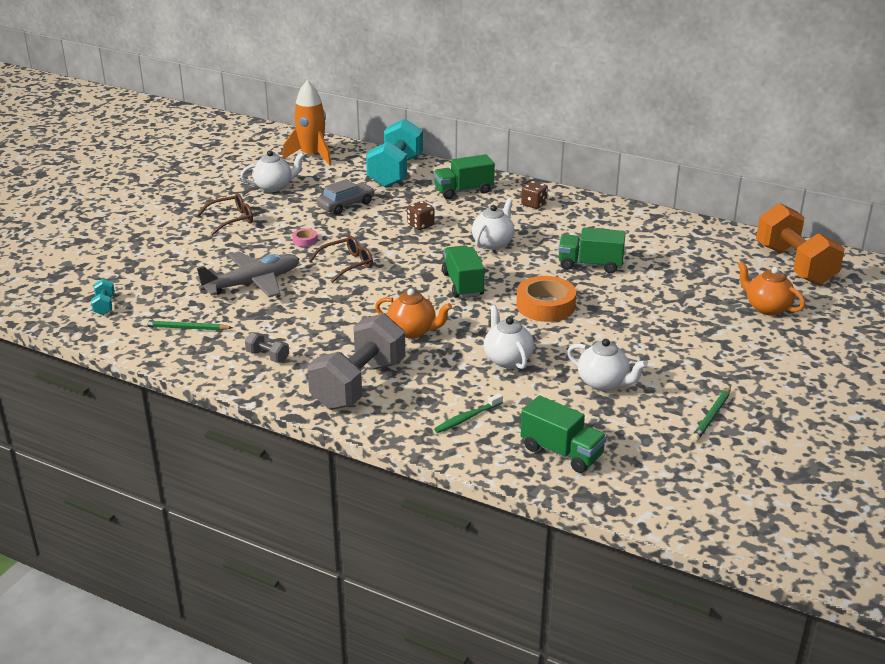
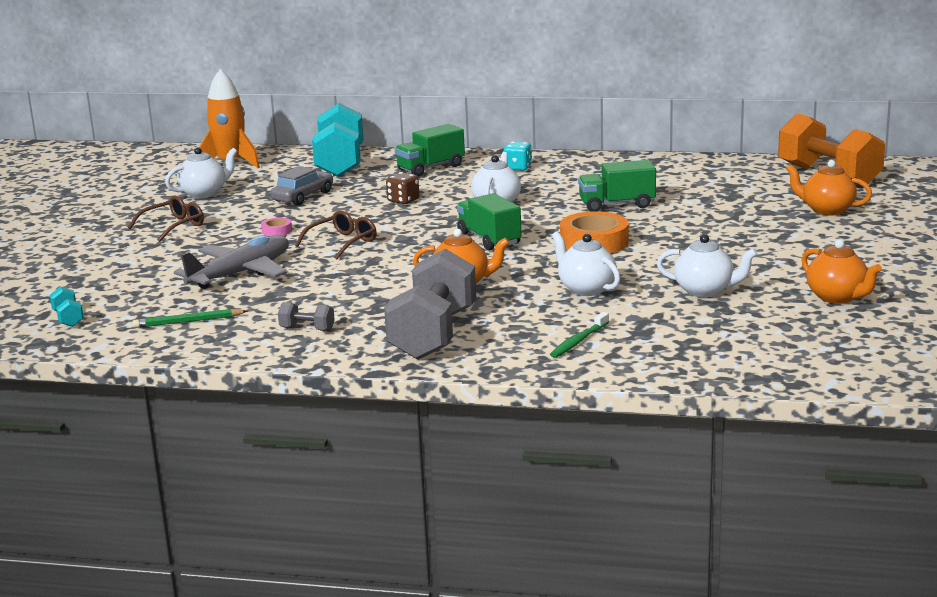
camera: 15 degrees left, 10 degrees down
green truck [520,395,607,473] -> none
brown dice [521,181,548,209] -> turquoise dice [503,142,532,171]
green pencil [691,387,731,442] -> orange teapot [801,239,882,304]

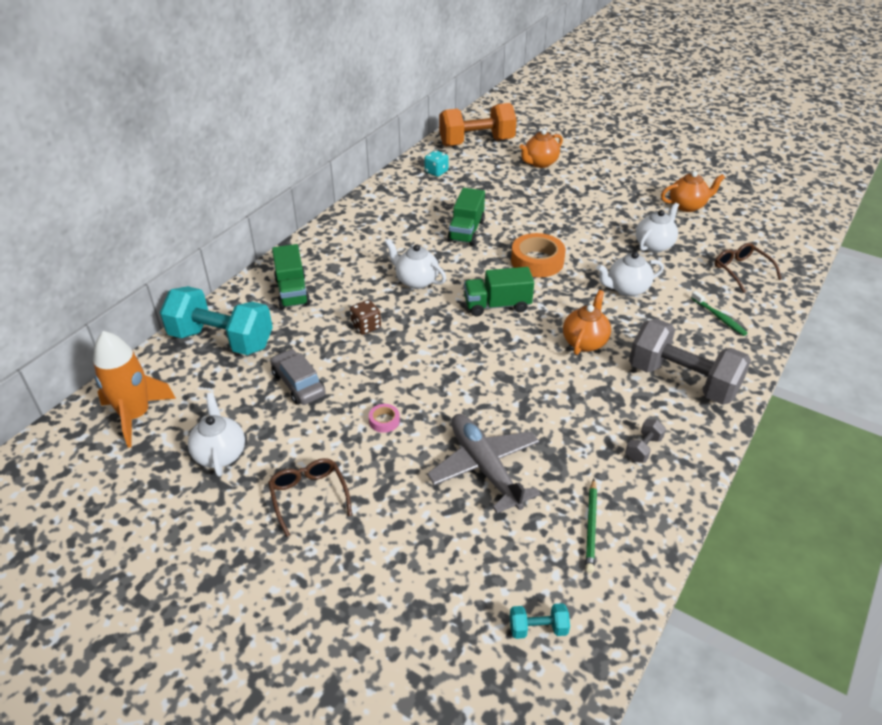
camera: 70 degrees left, 20 degrees up
brown glasses [295,210,377,259] -> brown glasses moved to [715,243,782,293]
turquoise dice [503,142,532,171] -> turquoise dice moved to [424,150,448,177]

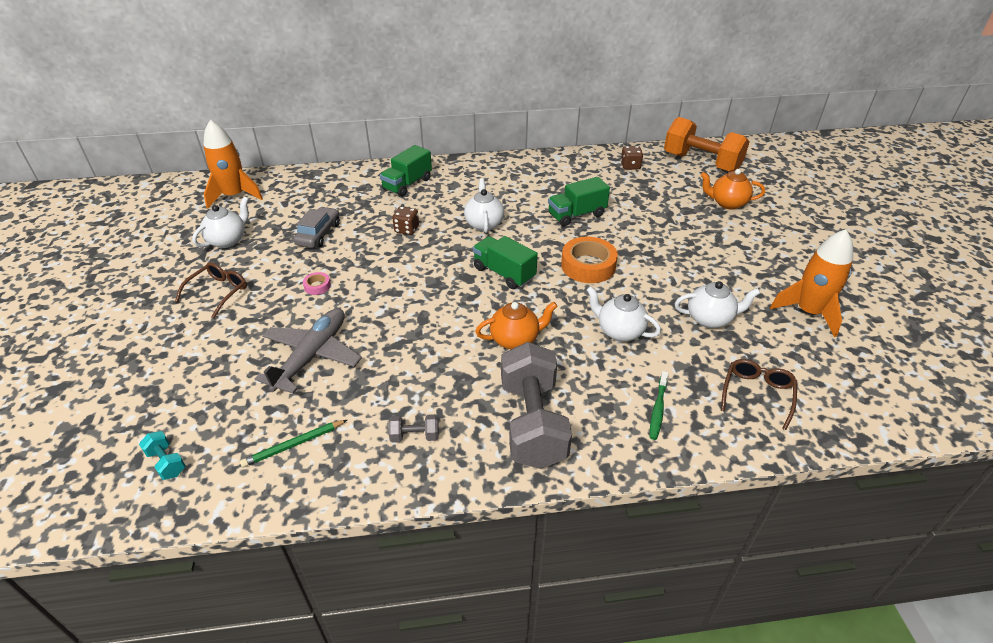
camera: 50 degrees right, 0 degrees up
turquoise dumbbell [160,286,273,355] -> none
turquoise dice [424,150,448,177] -> brown dice [621,146,643,170]
orange teapot [661,171,725,212] -> orange rocket [770,229,853,337]

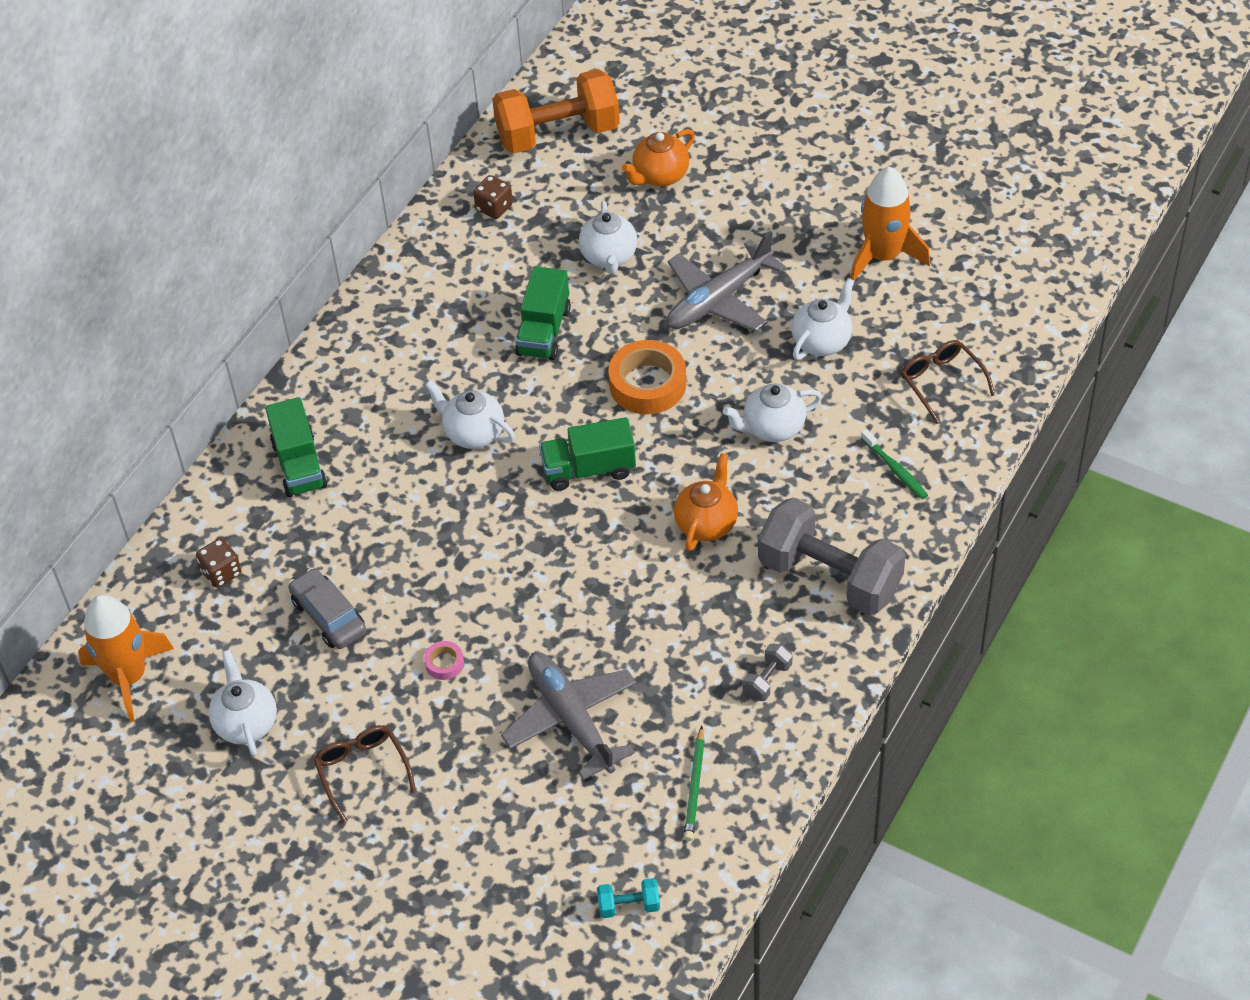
camera: 50 degrees left, 10 degrees up
brown dice [392,206,419,235] -> brown dice moved to [196,538,242,588]
none -> white teapot [579,201,637,274]
none -> grey plane [667,231,786,332]

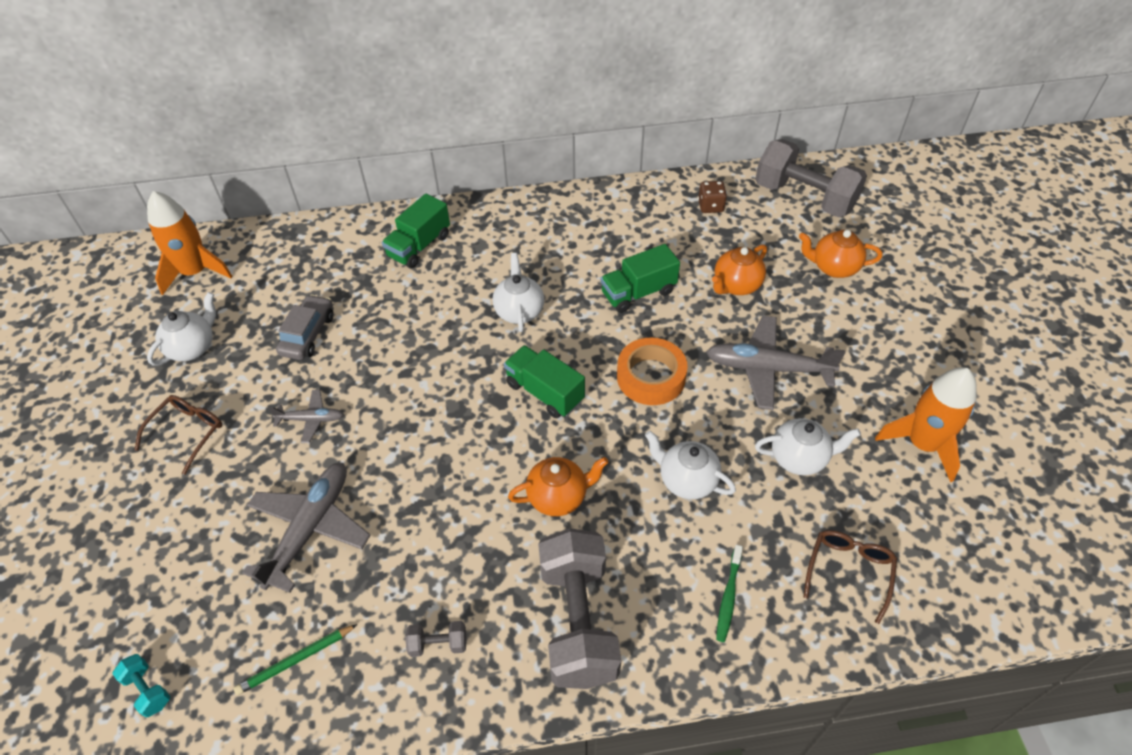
camera: 50 degrees right, 0 degrees up
brown dice [196,538,242,588] -> none
pink tape [424,641,464,680] -> grey plane [269,390,344,443]
orange dumbbell [492,69,620,154] -> grey dumbbell [755,139,867,217]
white teapot [579,201,637,274] -> orange teapot [712,244,767,295]

